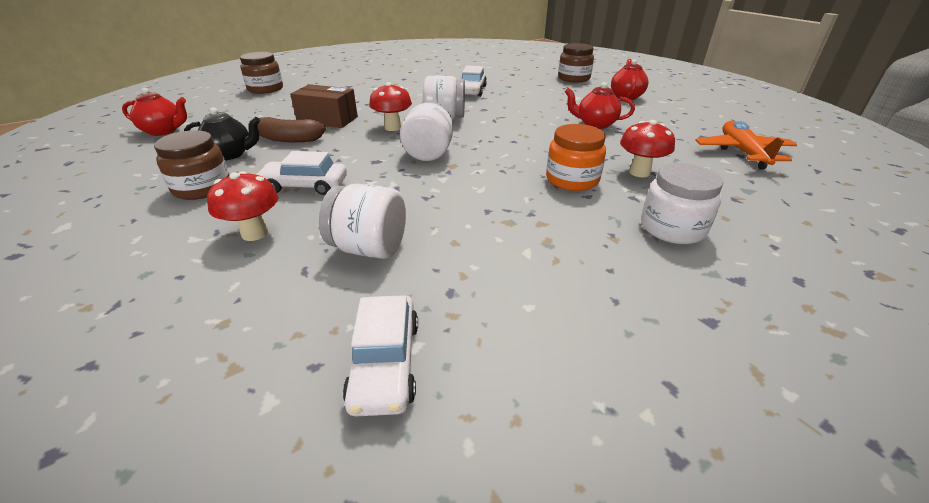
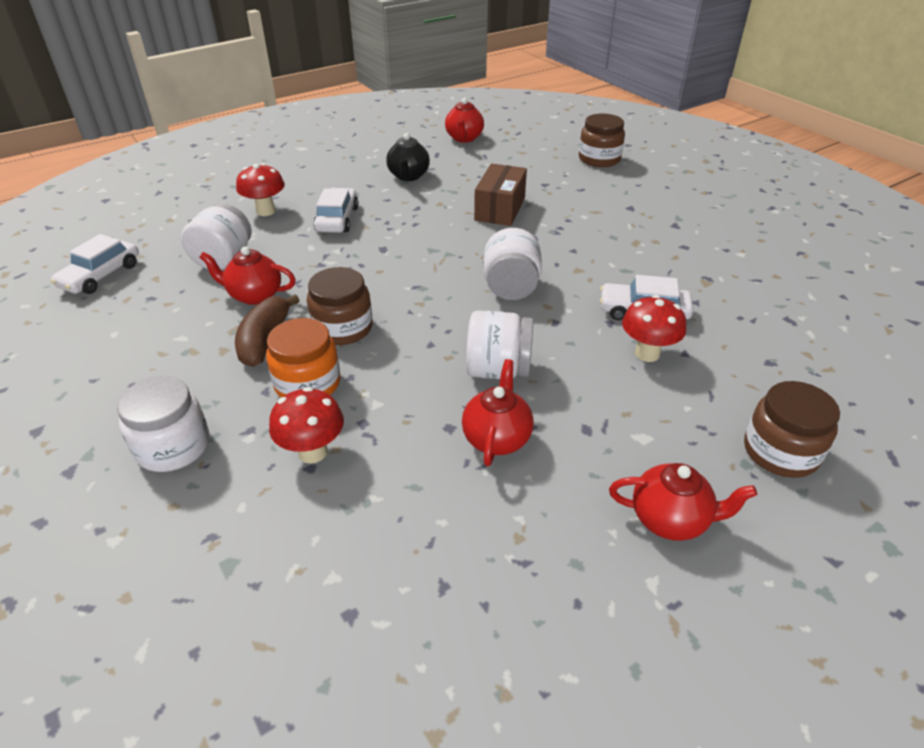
camera: 90 degrees right, 5 degrees up
brown jar [154,130,229,200] -> brown jar moved to [307,267,372,345]
brown banana [258,117,326,142] -> brown banana moved to [235,294,300,367]
white car [343,295,418,417] -> white car turned 60 degrees counterclockwise [51,234,139,294]
red mushroom [369,82,412,131] -> red mushroom moved to [622,295,686,362]
white jar [400,102,453,161] -> white jar moved to [466,311,533,379]
orange plane [696,121,797,169] -> none
none -> red teapot [199,247,296,305]

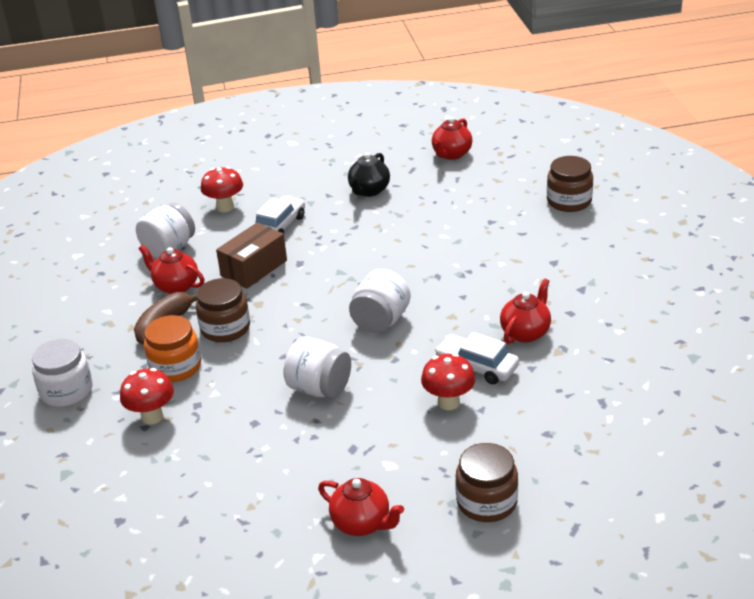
camera: 25 degrees right, 5 degrees down
white car [51,234,139,294] -> none
red teapot [462,359,534,466] -> red teapot moved to [500,278,551,344]
brown box [474,163,527,226] -> brown box moved to [216,222,287,289]

